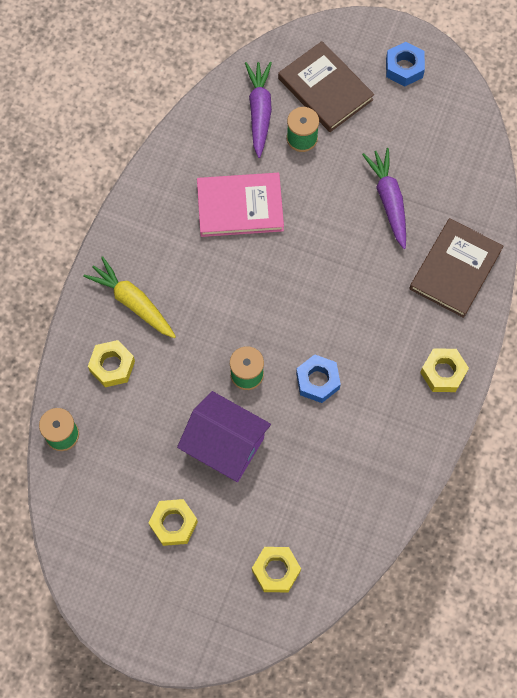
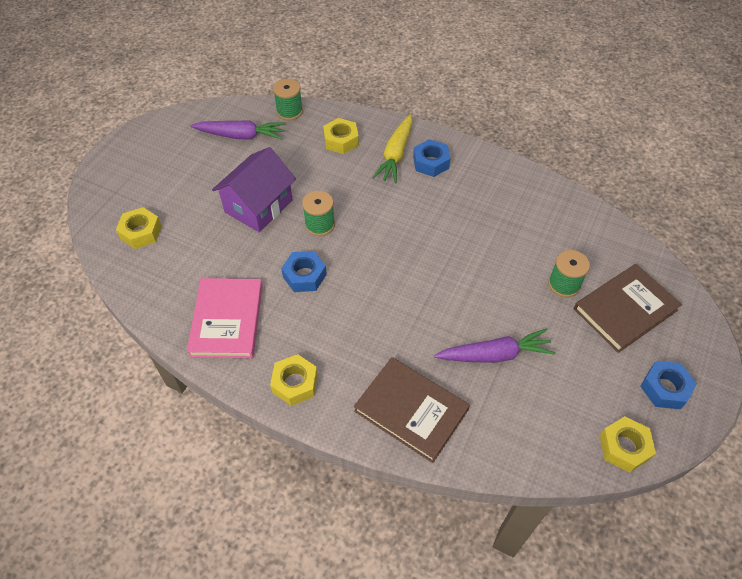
camera: 95 degrees right, 15 degrees down
yellow carrot [83,256,176,338] -> yellow carrot turned 150 degrees clockwise [372,114,412,183]
yellow nut [148,499,198,546] -> yellow nut moved to [600,416,656,473]
pink book [197,173,284,237] -> pink book moved to [187,278,263,358]
purple carrot [245,62,272,158] -> purple carrot moved to [191,120,286,140]
none -> blue nut [413,139,450,177]

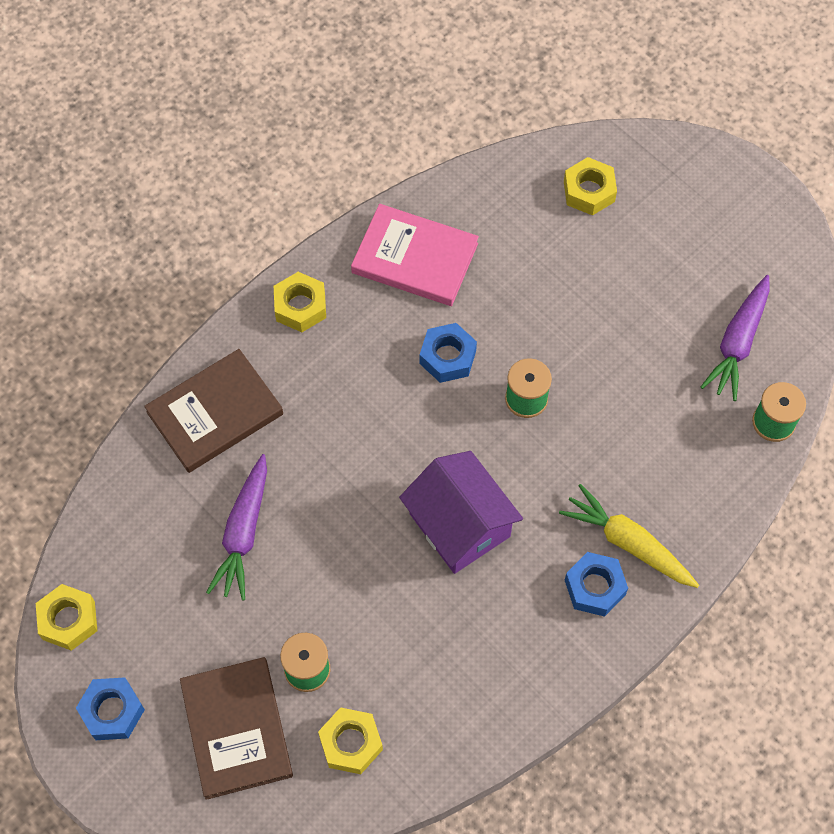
camera: 110 degrees right, 10 degrees up
purple house [212,147,296,232] -> purple house moved to [399,451,523,574]
yellow nut [323,118,359,154] -> yellow nut moved to [318,707,383,774]

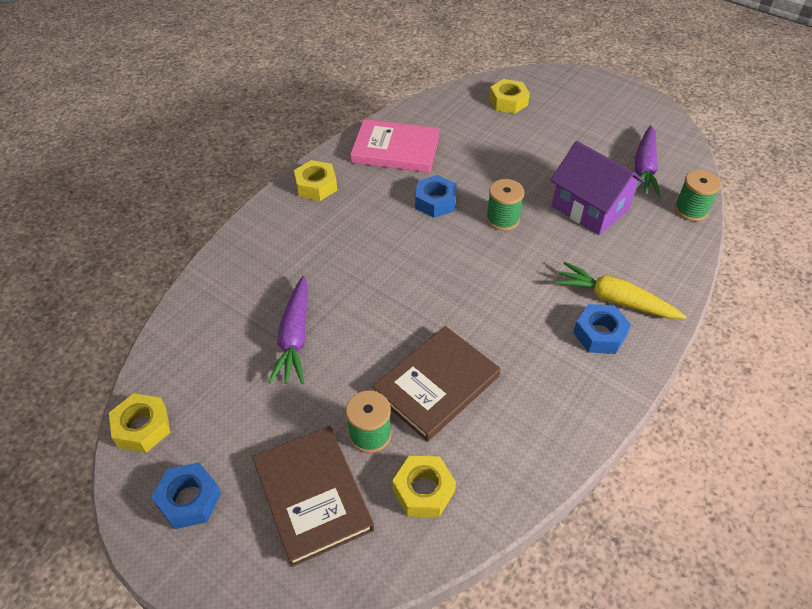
camera: 10 degrees left, 15 degrees down
brown book [144,349,283,473] -> brown book moved to [372,326,501,442]
purple house [399,451,523,574] -> purple house moved to [550,141,645,235]

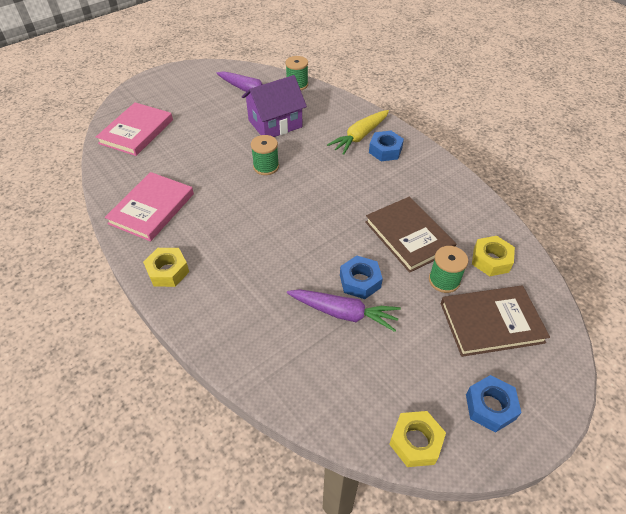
camera: 75 degrees left, 0 degrees up
blue nut [415,175,457,218] -> blue nut moved to [340,256,383,299]
yellow nut [489,79,530,114] -> pink book [96,102,173,156]

